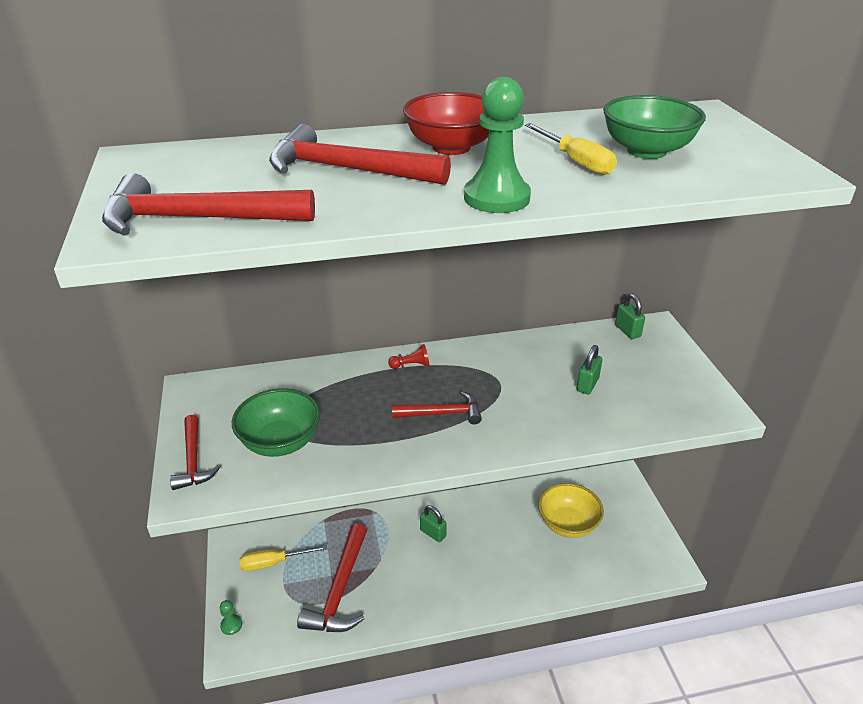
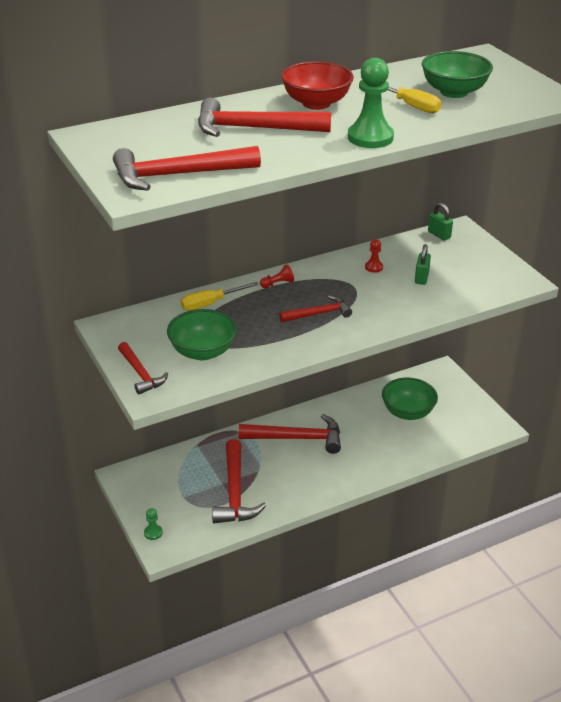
camera: 15 degrees left, 0 degrees up
yellow screwdriver [239,545,327,571] -> yellow screwdriver moved to [181,282,259,311]
green padlock [420,505,447,542] -> red hammer [239,414,341,454]
yellow bowl [538,483,604,538] -> green bowl [382,378,438,420]
none -> red pawn [365,239,383,273]

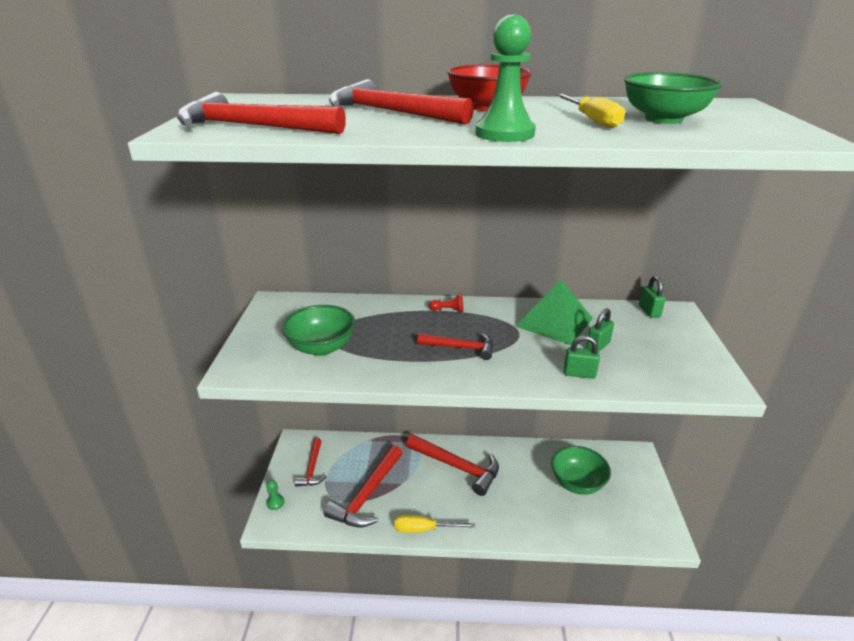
camera: 30 degrees right, 5 degrees down
red hammer [118,342,168,395] -> red hammer moved to [294,438,326,487]
yellow screwdriver [181,282,259,311] -> yellow screwdriver moved to [395,515,475,533]
red pawn [365,239,383,273] -> green pyramid [515,280,593,345]
none -> green padlock [564,335,600,379]

